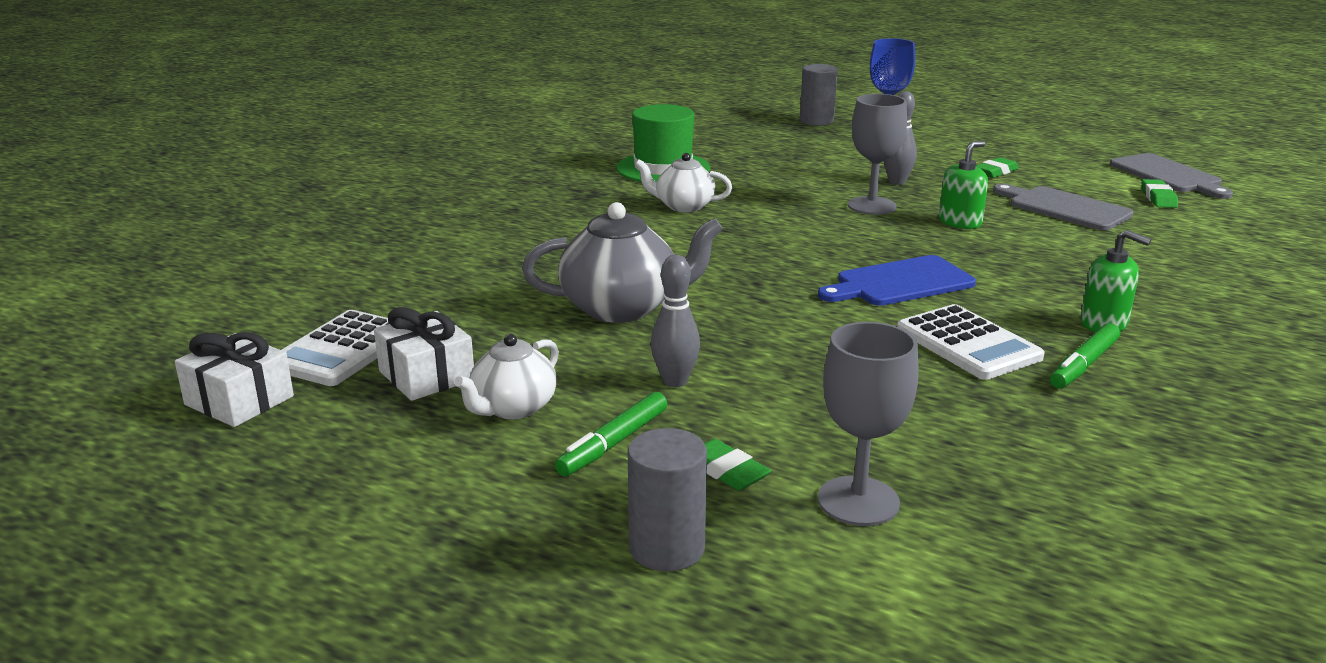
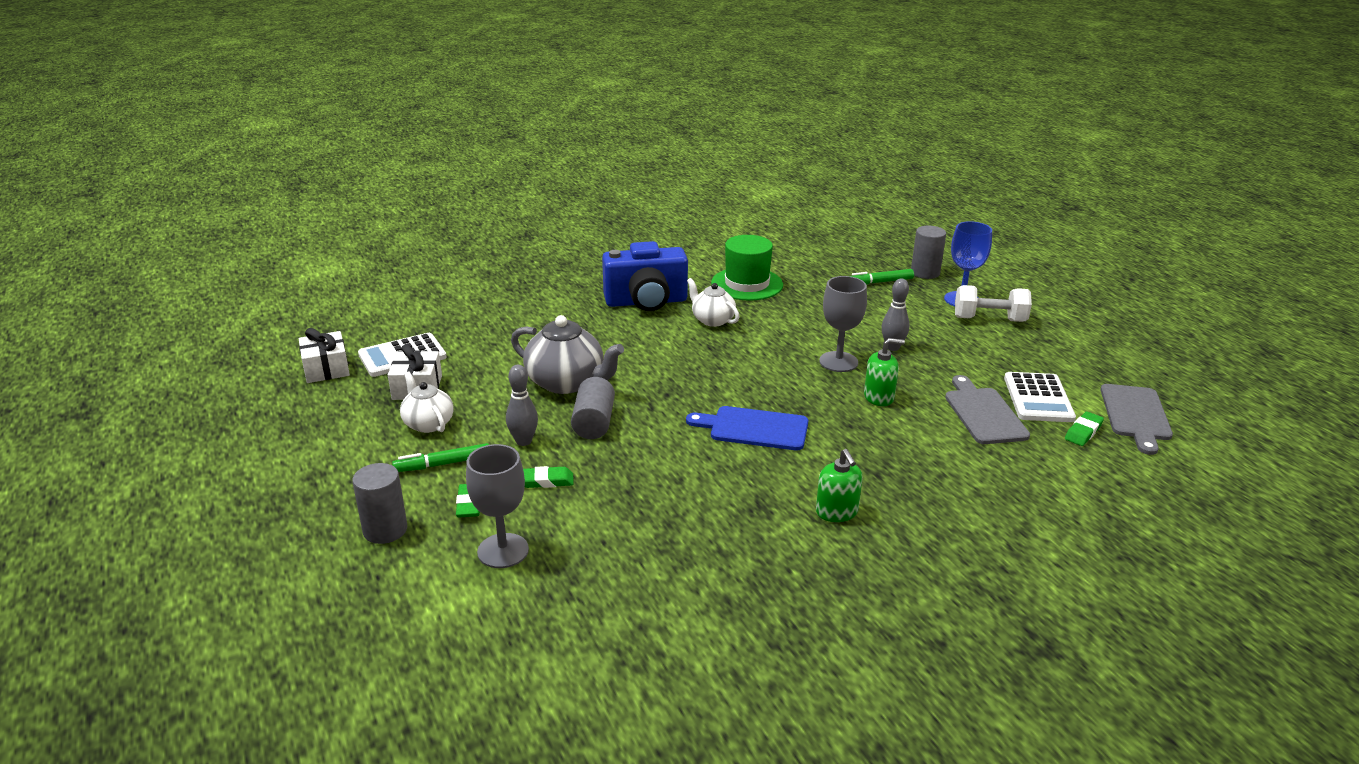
camera: 35 degrees right, 5 degrees up
white teapot [454,334,559,419] -> white teapot turned 75 degrees clockwise [400,372,454,433]
white calculator [897,304,1045,380] -> white calculator moved to [1004,372,1076,422]
green eraser [976,157,1019,178] -> green eraser moved to [523,466,574,488]
green marker [1050,323,1120,389] -> green marker moved to [850,269,914,285]
none -> grey cylinder [571,377,615,439]
none -> blue camera [602,241,688,311]
none -> white dumbbell [955,285,1032,322]

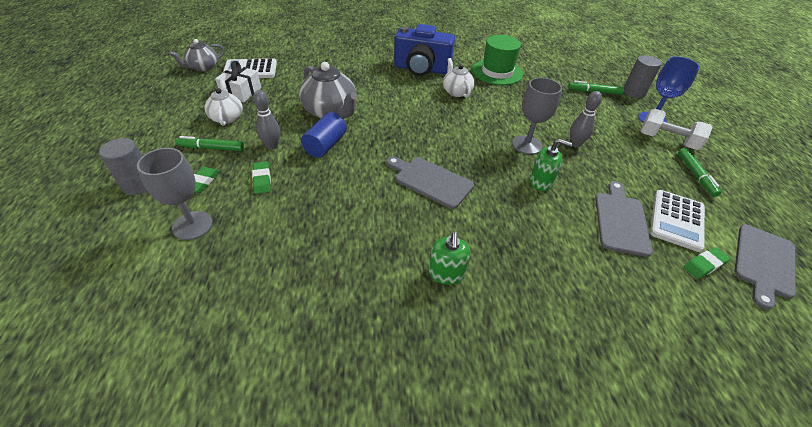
camera: 20 degrees right, 15 degrees up
white gift [299,328,350,383] -> grey teapot [170,39,224,71]
green eraser [523,466,574,488] -> green eraser turned 60 degrees clockwise [252,161,271,194]
grey cylinder [571,377,615,439] -> blue cylinder [301,112,347,158]
blue cutting board [686,406,808,450] -> grey cutting board [386,156,474,209]
none -> green marker [678,148,721,197]

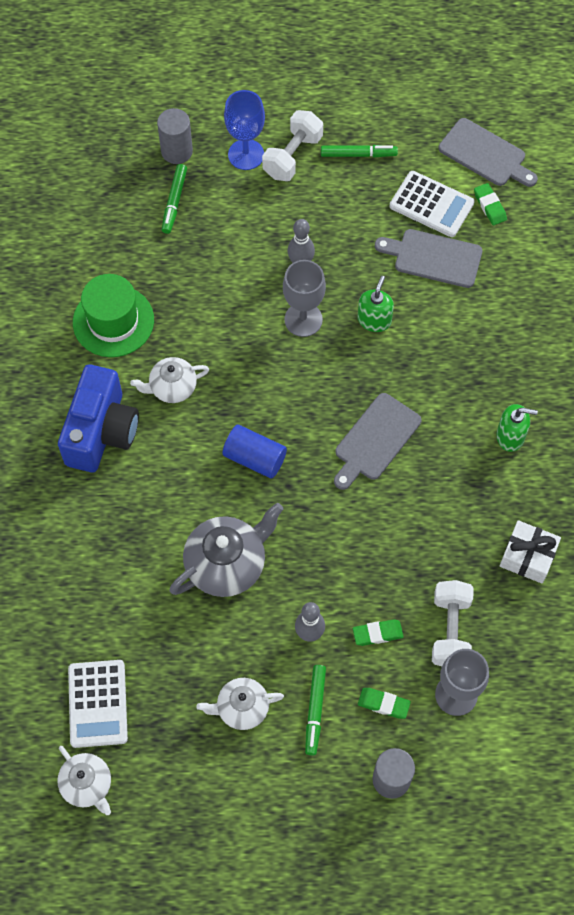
camera: 85 degrees left, 20 degrees up
grey teapot [170,39,224,71] -> white teapot [57,746,111,815]
white gift [215,61,261,102] -> white gift moved to [500,520,561,583]
blue cylinder [301,112,347,158] -> blue cylinder moved to [222,425,287,478]
none -> white dumbbell [432,580,474,666]

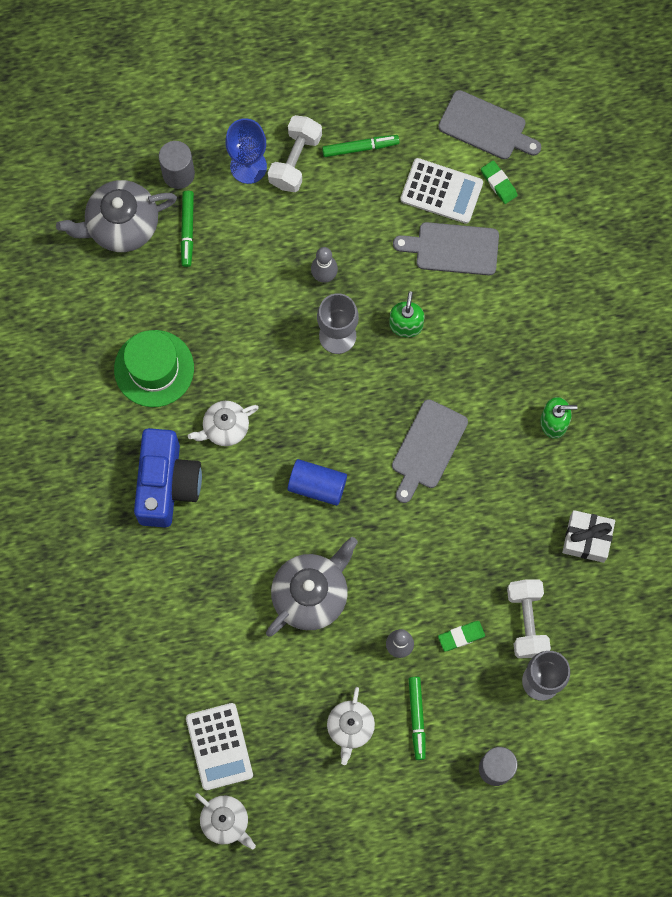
camera: 10 degrees left, 10 degrees up
white teapot [196,678,284,730] -> white teapot turned 60 degrees counterclockwise [327,687,375,765]
green eraser [358,688,411,719] -> none
none -> grey teapot [56,180,177,252]

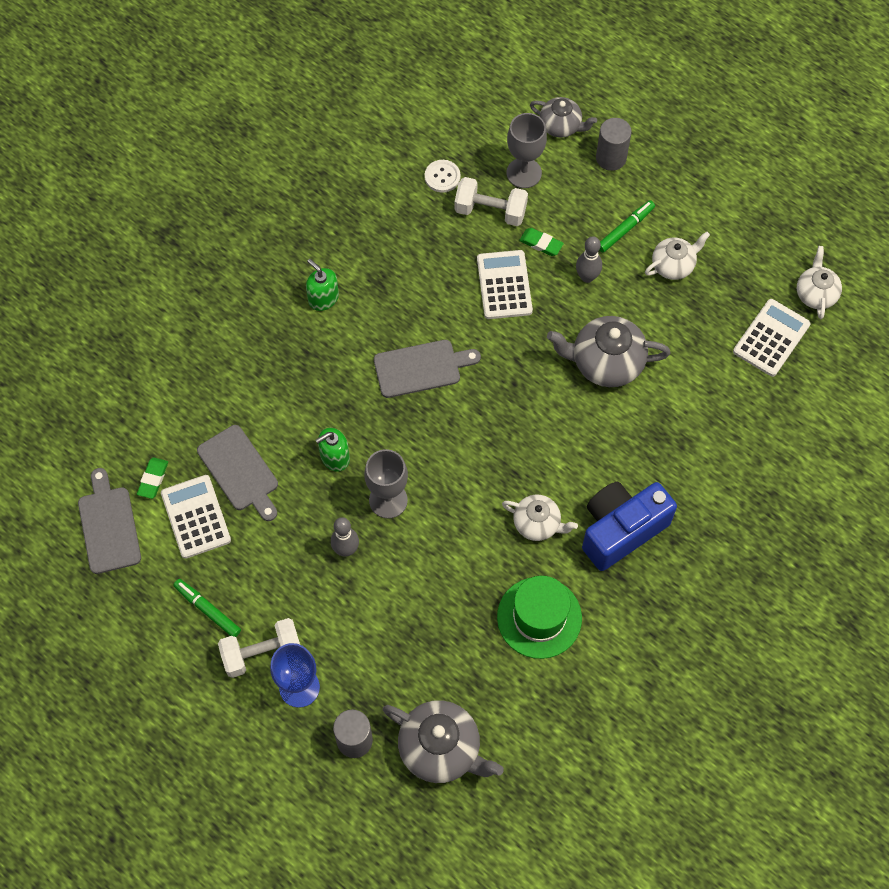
camera: 130 degrees left, 10 degrees down
green marker [181,191,194,267] -> none
blue cylinder [287,459,347,506] -> none
white dumbbell [507,579,551,658] -> white dumbbell turned 60 degrees clockwise [454,177,528,226]
white gift [562,510,615,563] -> none
none -> white button [425,160,461,193]
none -> white calculator [477,250,533,319]
none -> grey teapot [530,97,597,138]

